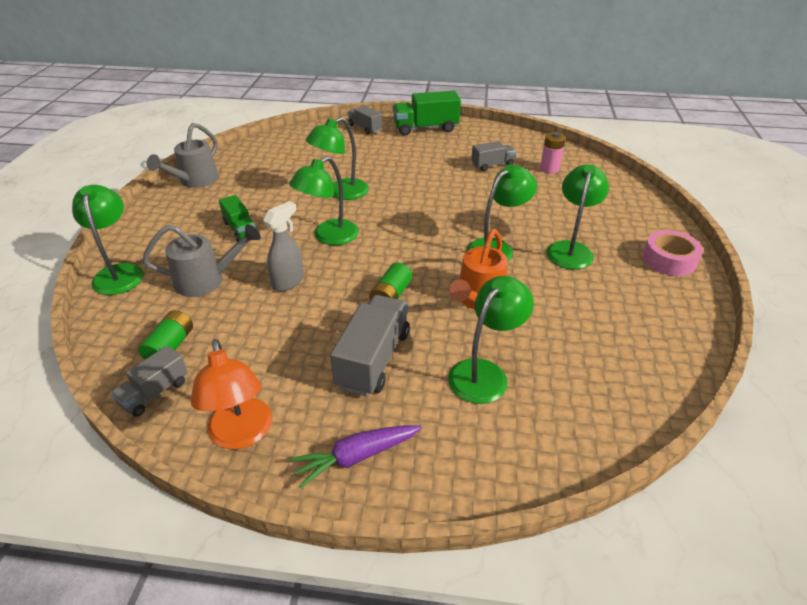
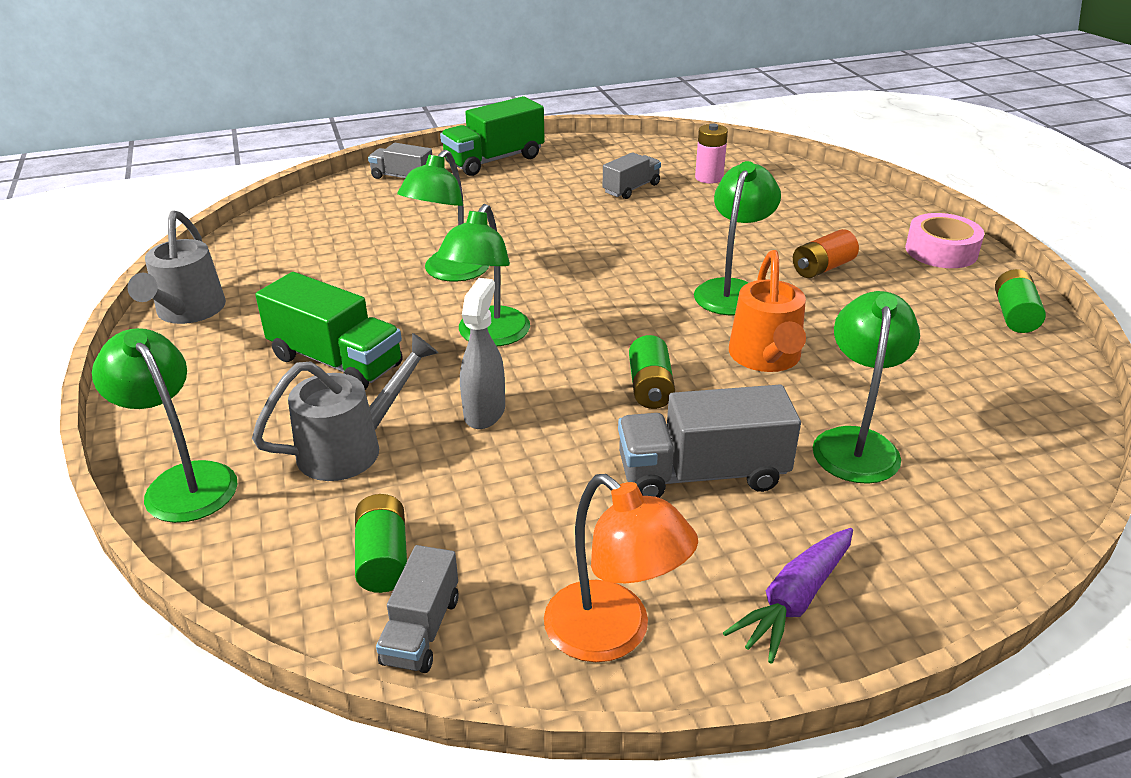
camera: 25 degrees left, 5 degrees down
green truck [219,195,255,242] -> green truck [255,272,403,390], size x1.67
grey truck [330,295,410,397] -> grey truck turned 90 degrees counterclockwise [618,385,801,498]
green lamp [546,164,609,270] -> orange battery [793,229,859,278]
none -> green battery [995,269,1046,333]

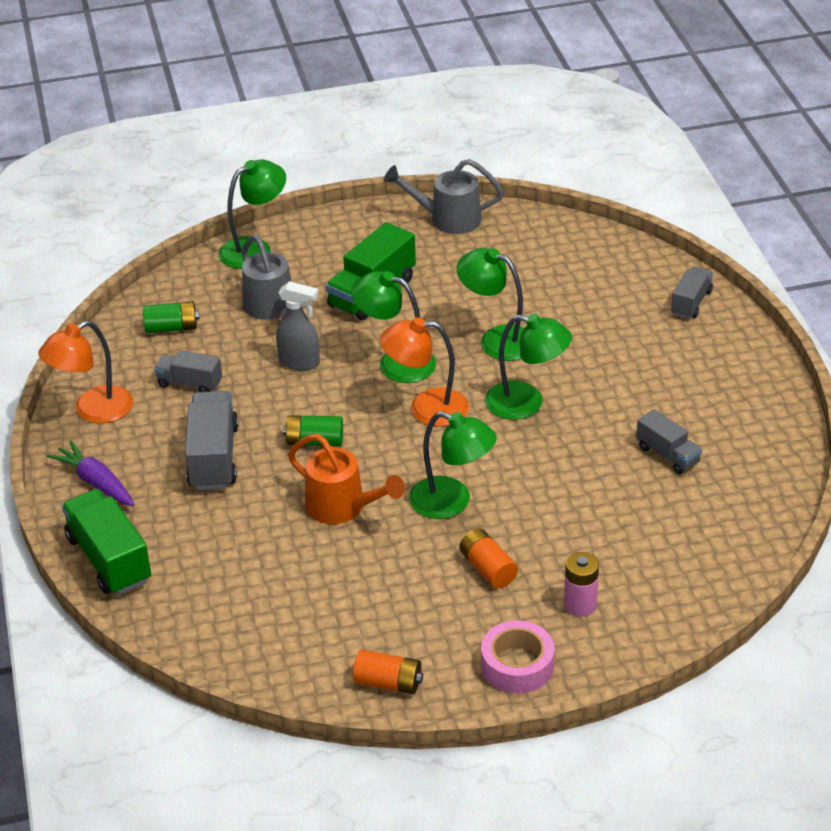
camera: 95 degrees right, 5 degrees up
grey truck [376,545,459,673] -> grey truck moved to [154,350,222,392]
green truck [440,96,545,176] -> green truck moved to [62,489,151,595]
pink battery [695,124,728,184] -> pink battery moved to [564,552,599,617]
orange watering can [729,250,806,372] -> orange watering can turned 150 degrees counterclockwise [288,434,405,524]
green lamp [812,291,920,484] -> green lamp moved to [485,314,572,420]
green battery [995,269,1046,333] -> orange battery [353,650,423,694]
none -> orange lamp [380,317,469,427]

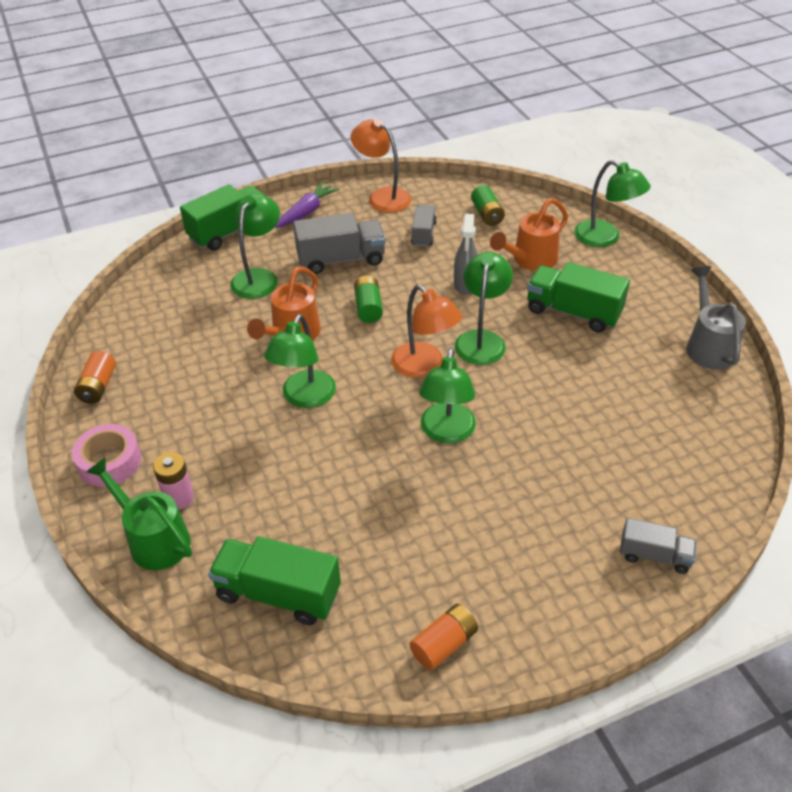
camera: 80 degrees right, 5 degrees up
grey watering can [242,235,303,320] -> orange watering can [490,198,568,271]
orange lamp [380,317,469,427] -> orange lamp turned 150 degrees clockwise [391,285,462,378]
green lamp [457,248,524,361] -> green lamp moved to [230,193,280,299]
orange battery [460,528,518,588] -> orange battery moved to [410,604,478,670]
grey truck [636,409,702,474] -> none
none -> green watering can [86,457,192,570]
none -> green truck [208,536,341,625]

